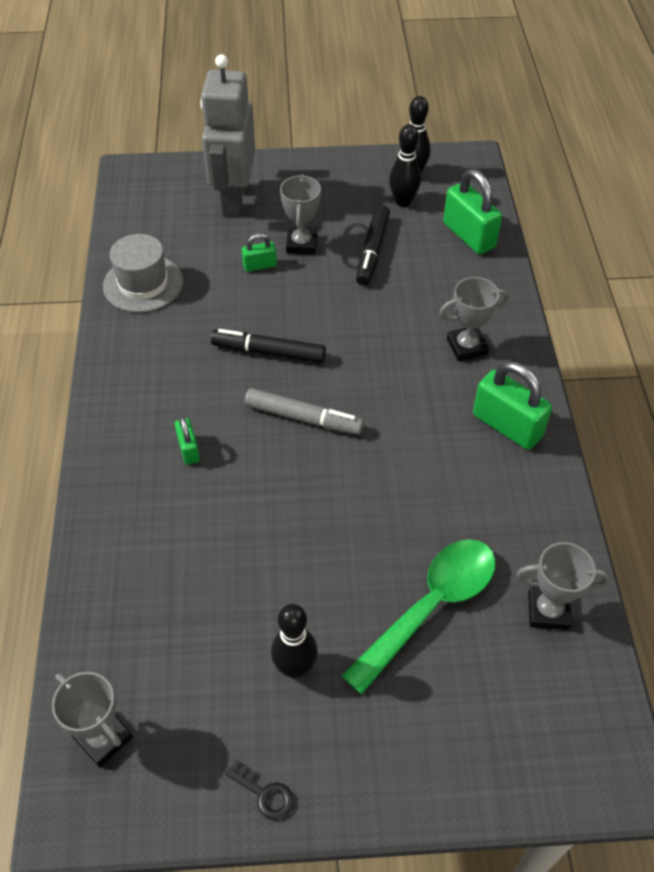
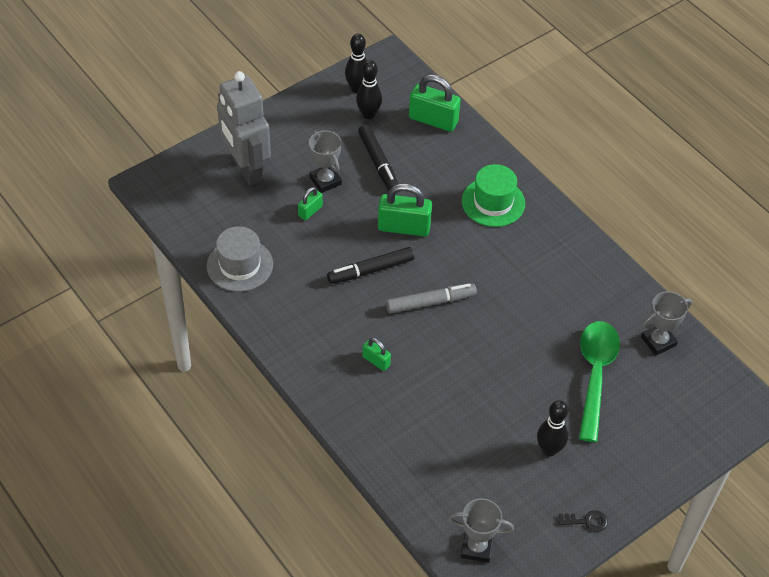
camera: 35 degrees left, 0 degrees up
grey trophy [439,277,509,361] -> green hat [462,164,525,227]
green padlock [473,362,552,450] -> green padlock moved to [378,183,432,236]

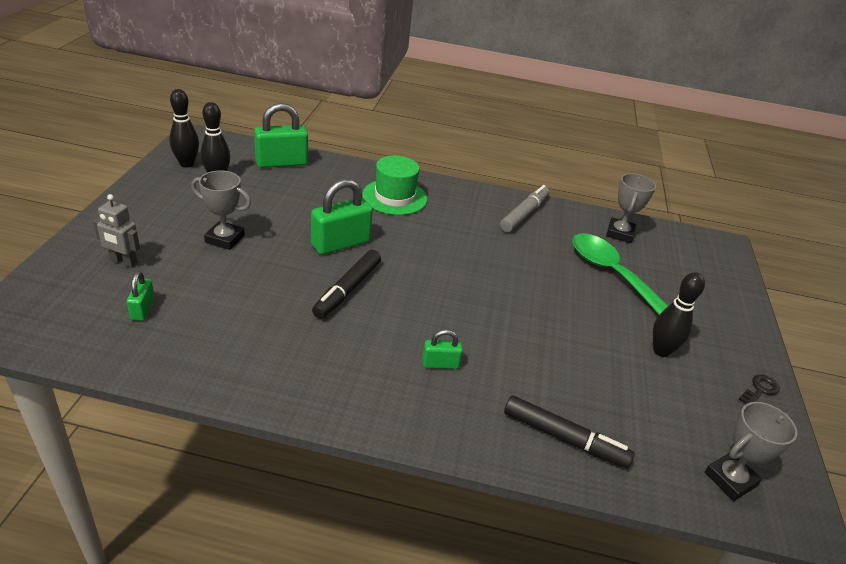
camera: 45 degrees left, 15 degrees down
grey hat [207,226,273,292] -> none
grey robot [217,71,271,185] -> grey robot [93,194,140,268], size x0.46
green padlock [298,187,323,220] -> green padlock moved to [127,271,155,321]
black marker [358,125,398,190] -> black marker moved to [504,395,634,468]
grey marker [386,283,477,314] -> grey marker moved to [500,185,550,232]

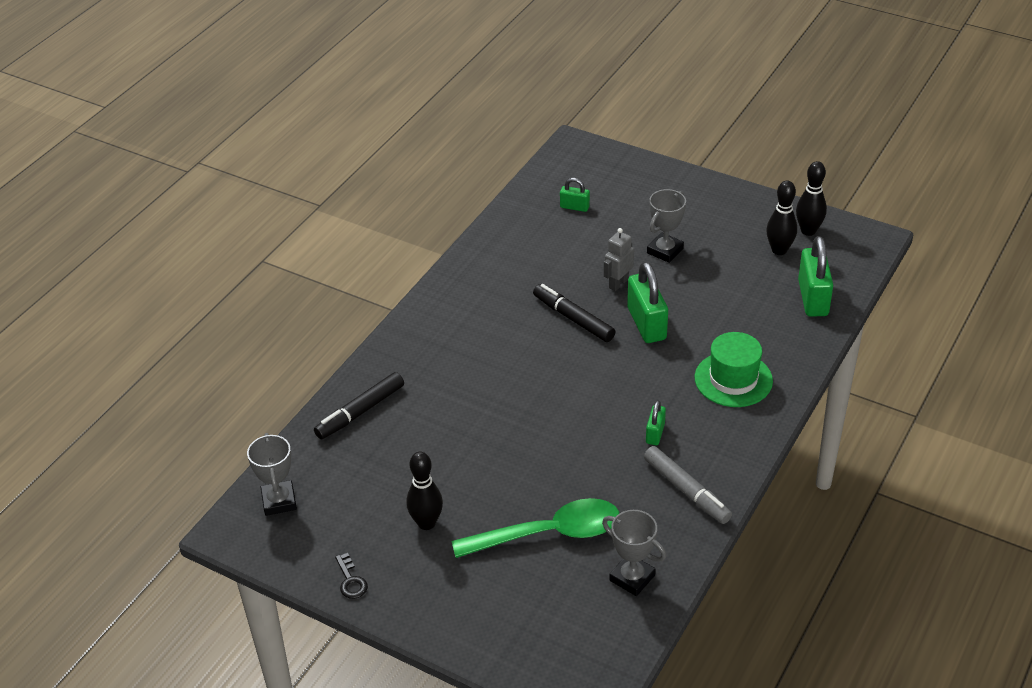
camera: 115 degrees right, 5 degrees up
grey robot [93,194,140,268] -> grey robot moved to [604,228,634,291]
green padlock [422,329,463,369] -> green padlock moved to [646,400,666,445]

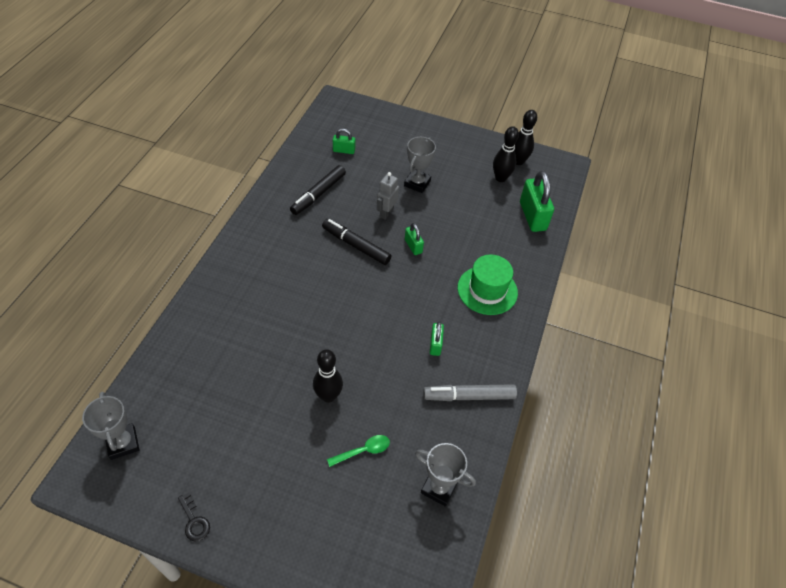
camera: 15 degrees left, 10 degrees up
black marker [314,372,404,439] -> black marker moved to [290,165,346,215]
black bowling pin [406,452,443,530] -> black bowling pin moved to [313,349,343,403]
green spoon [451,498,619,558] -> green spoon [327,435,390,467], size x0.45
green padlock [627,262,668,343] -> green padlock [405,223,424,255], size x0.53
grey marker [644,446,732,524] -> grey marker turned 135 degrees clockwise [423,384,517,401]

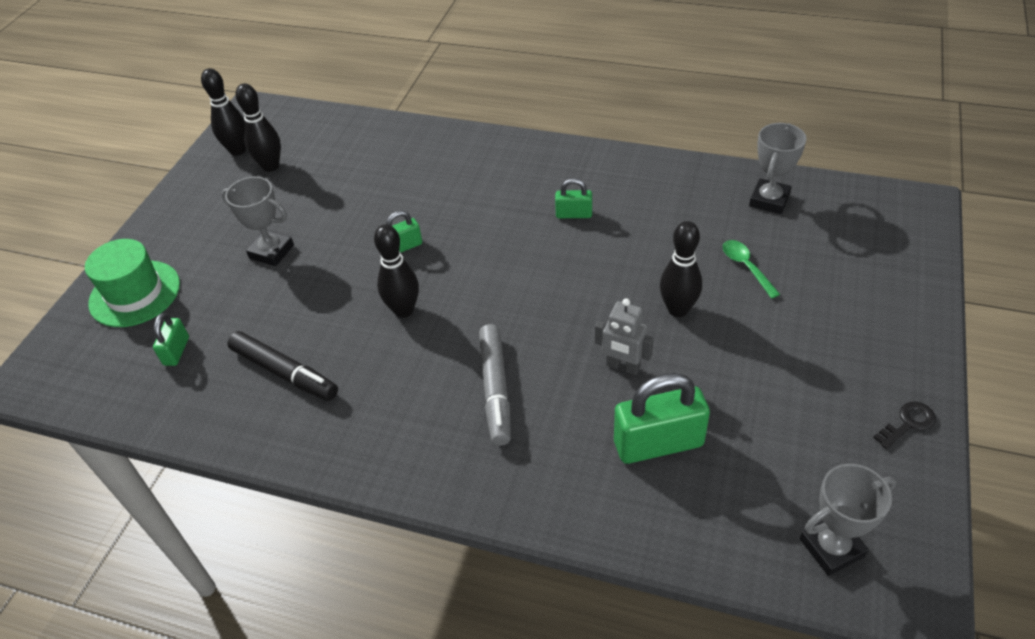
camera: 85 degrees left, 5 degrees down
black marker [322,219,391,265] -> black bowling pin [374,224,419,318]
grey robot [377,172,399,220] -> grey robot moved to [595,298,654,375]
grey marker [423,384,517,401] -> grey marker moved to [479,324,511,446]
green hat [457,254,518,315] -> green hat moved to [85,239,180,327]
green padlock [520,171,554,232] -> green padlock moved to [614,373,710,464]

